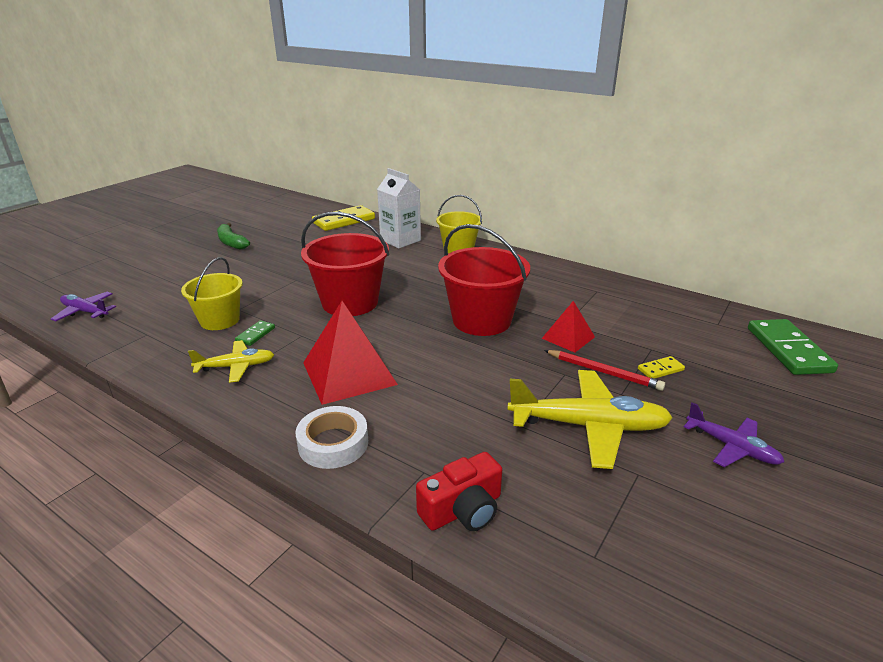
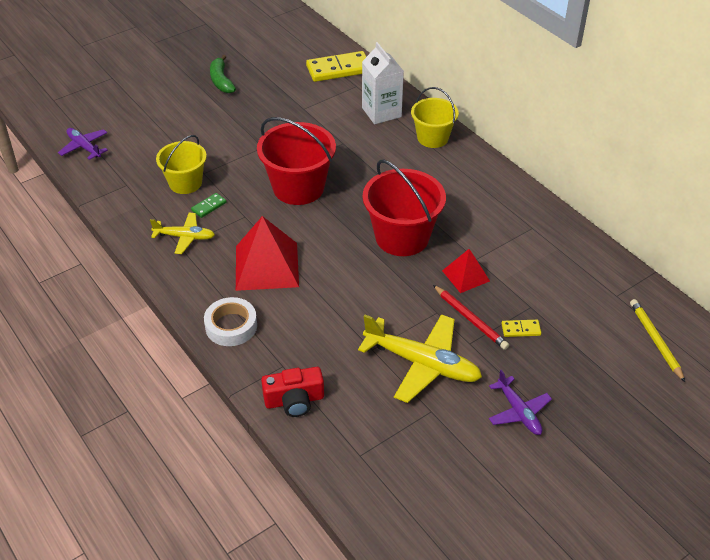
camera: 20 degrees right, 15 degrees up
green domino [748,319,838,375] -> yellow pencil [630,299,685,382]

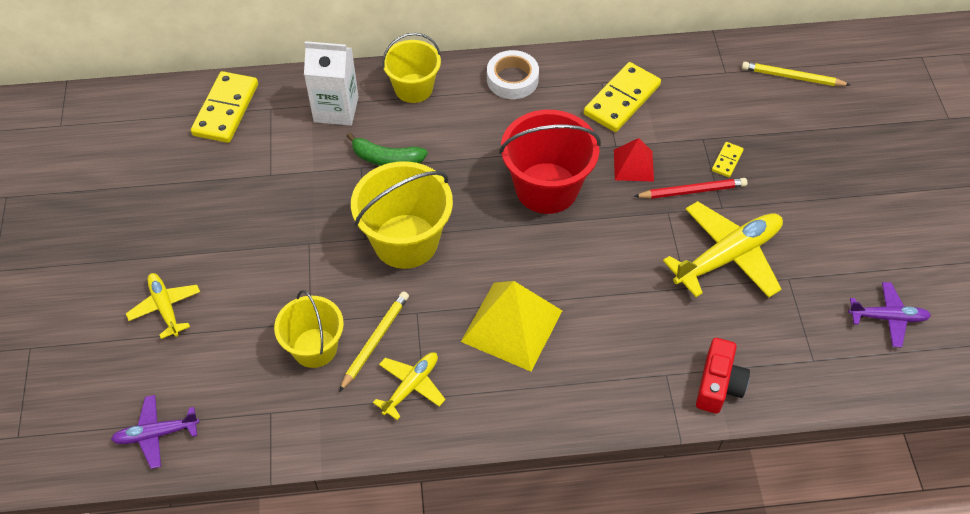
camera: 60 degrees left, 10 degrees up
green domino [191,193,227,218] -> yellow pencil [339,291,409,392]
white tape [204,297,257,346] -> white tape moved to [487,50,539,99]
green banana [210,55,236,93] -> green banana moved to [347,133,428,166]
red pyramid [236,216,299,291] -> yellow pyramid [461,281,562,371]
red bucket [257,117,336,205] -> yellow bucket [351,161,453,269]
purple plane [489,370,552,435] -> purple plane moved to [848,282,931,347]
none -> yellow plane [126,273,200,339]
none -> yellow domino [584,62,661,132]

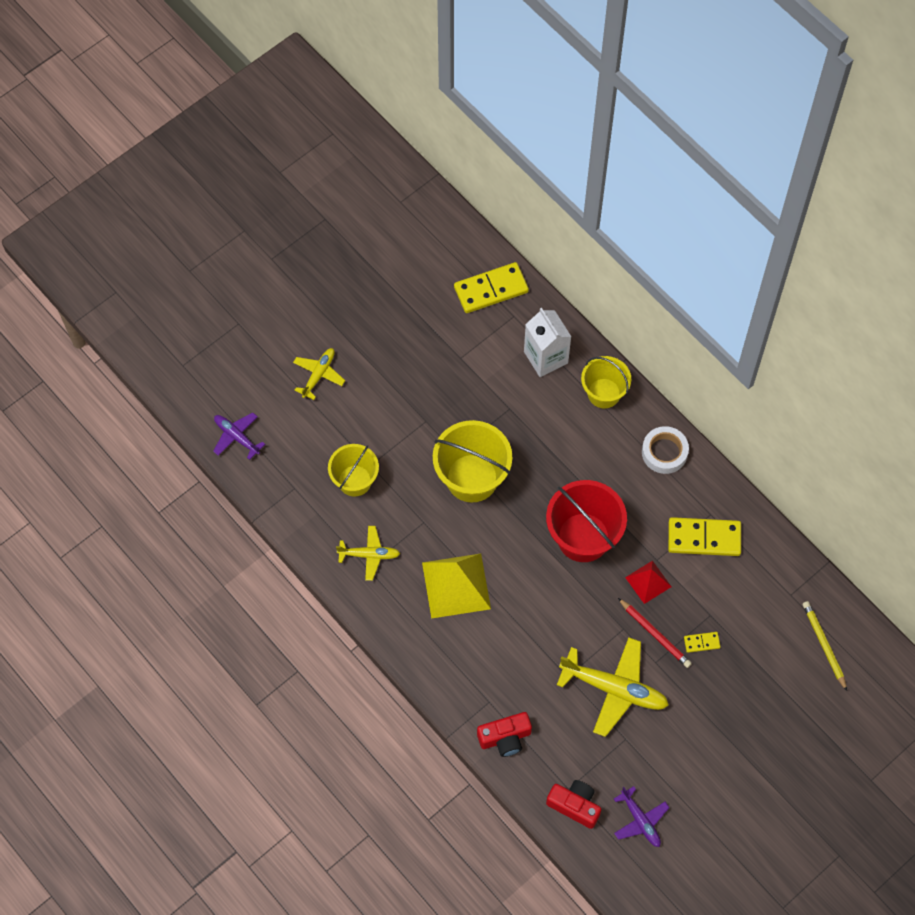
camera: 55 degrees right, 10 degrees up
yellow pencil [339,291,409,392] -> none
green banana [347,133,428,166] -> none
none -> red camera [546,780,601,829]

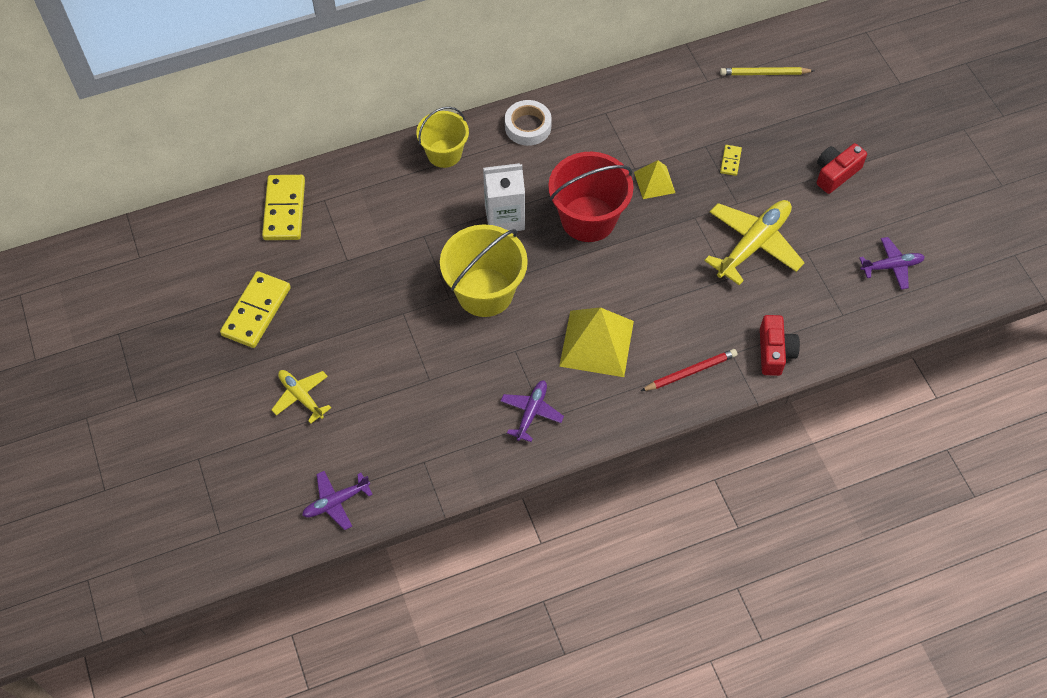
camera: 70 degrees left, 5 degrees down
yellow bucket [328,444,379,496] -> none
yellow plane [336,526,400,581] -> purple plane [501,380,564,442]
white carton [524,308,571,377] -> white carton moved to [483,163,525,231]
red camera [546,780,601,829] -> red camera moved to [817,143,867,194]
red pencil [618,598,692,668] -> red pencil moved to [641,349,738,391]
red pyramid [625,560,671,604] -> yellow pyramid [634,160,675,199]
yellow domino [668,517,741,556] -> yellow domino moved to [220,271,291,348]

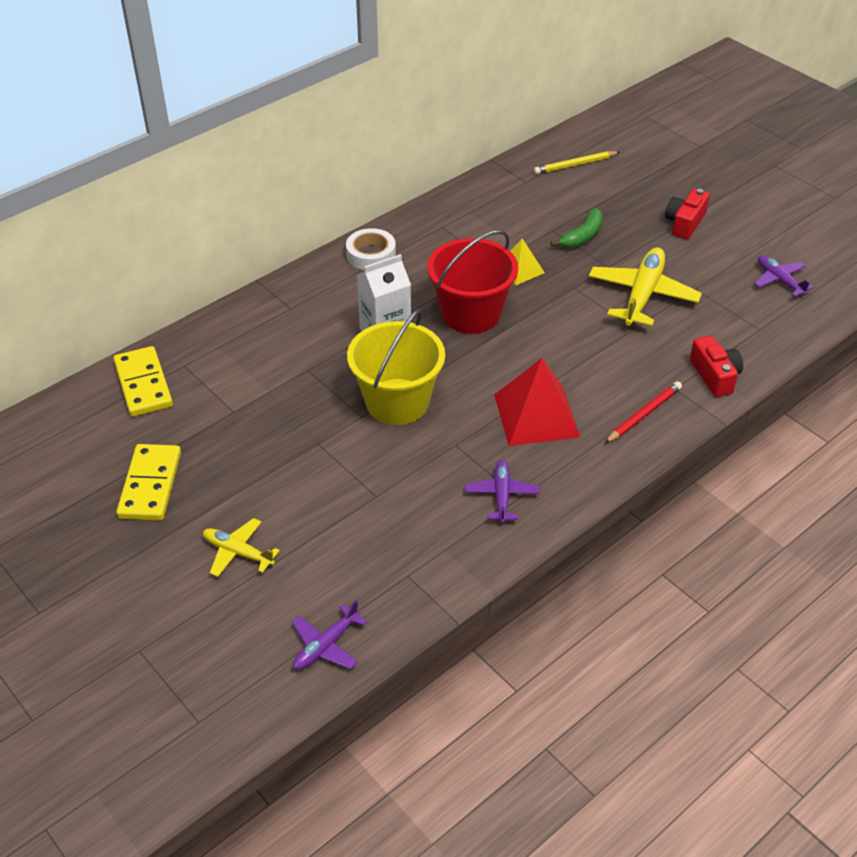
camera: 20 degrees left, 15 degrees down
yellow bucket [416,107,469,168] -> none
yellow pyramid [559,307,634,377] -> red pyramid [494,358,580,446]
yellow domino [720,145,742,176] -> green banana [551,208,603,248]
purple plane [859,237,925,290] -> purple plane turned 90 degrees counterclockwise [754,255,814,297]

